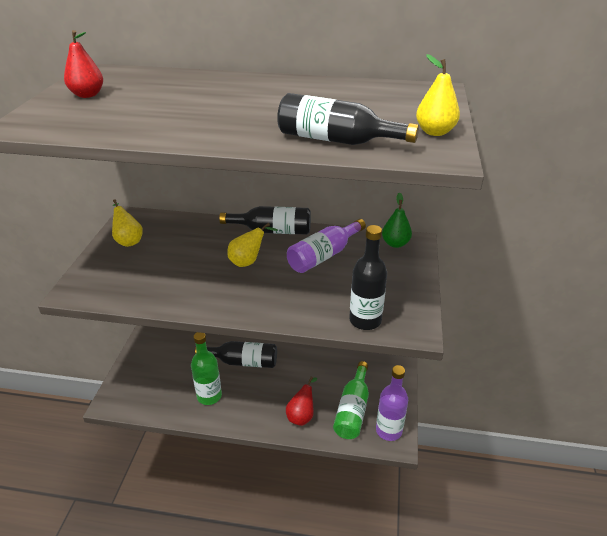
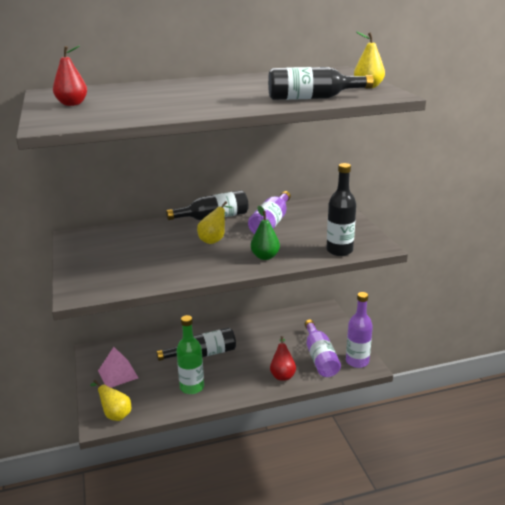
camera: 25 degrees left, 10 degrees down
yellow pear [112,199,143,247] -> yellow pear moved to [90,380,131,421]
green bottle [333,361,369,439] -> purple bottle [305,319,341,377]
green pear [382,192,412,248] -> green pear moved to [251,206,280,260]
none -> pink pyramid [98,347,138,388]

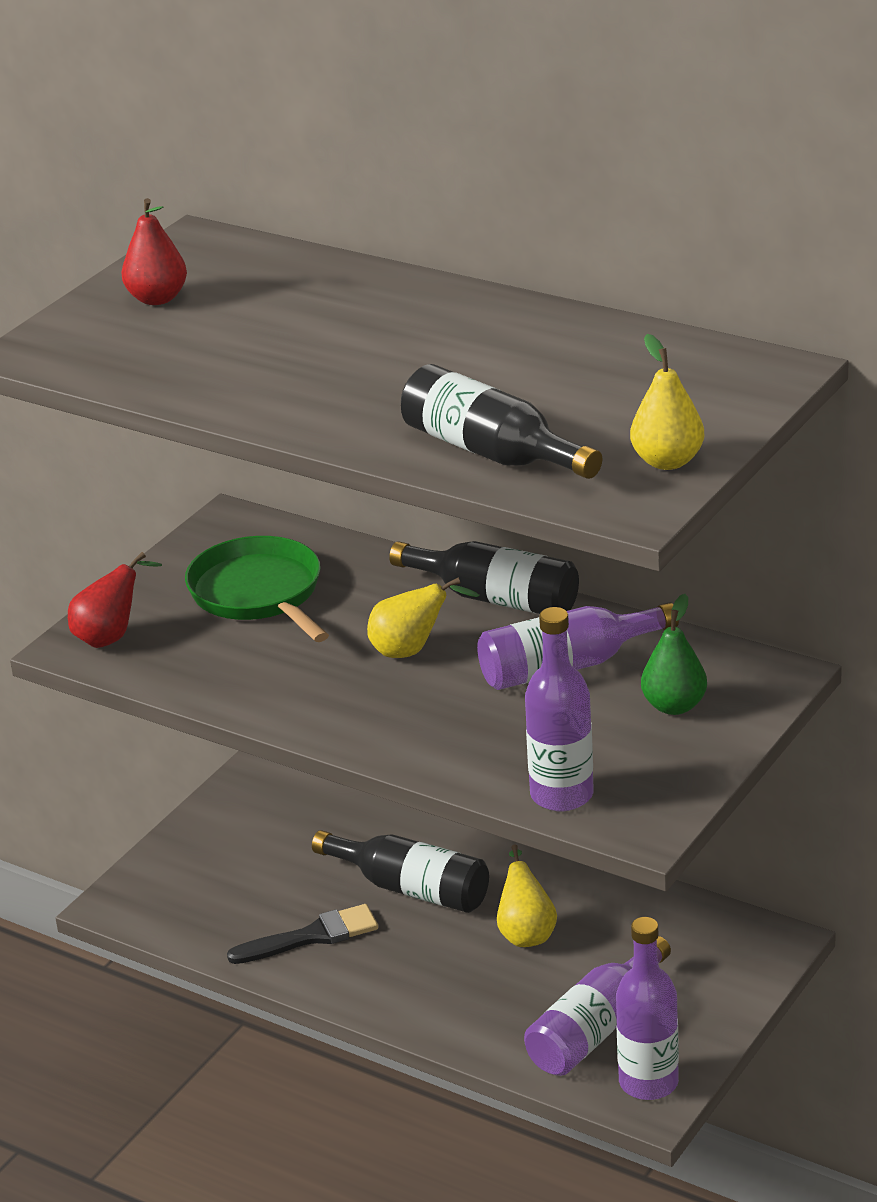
camera: 50 degrees right, 5 degrees up
yellow pear [90,380,131,421] -> yellow pear moved to [497,845,557,947]
pink pyramid [98,347,138,388] -> none
green bottle [176,315,204,394] -> black brush [227,904,378,964]
green pear [251,206,280,260] -> green pear moved to [641,594,707,715]
red pear [270,336,296,381] -> red pear moved to [68,552,162,648]
black bottle [326,163,356,256] -> purple bottle [525,607,594,811]
none -> green pan [185,536,329,642]

